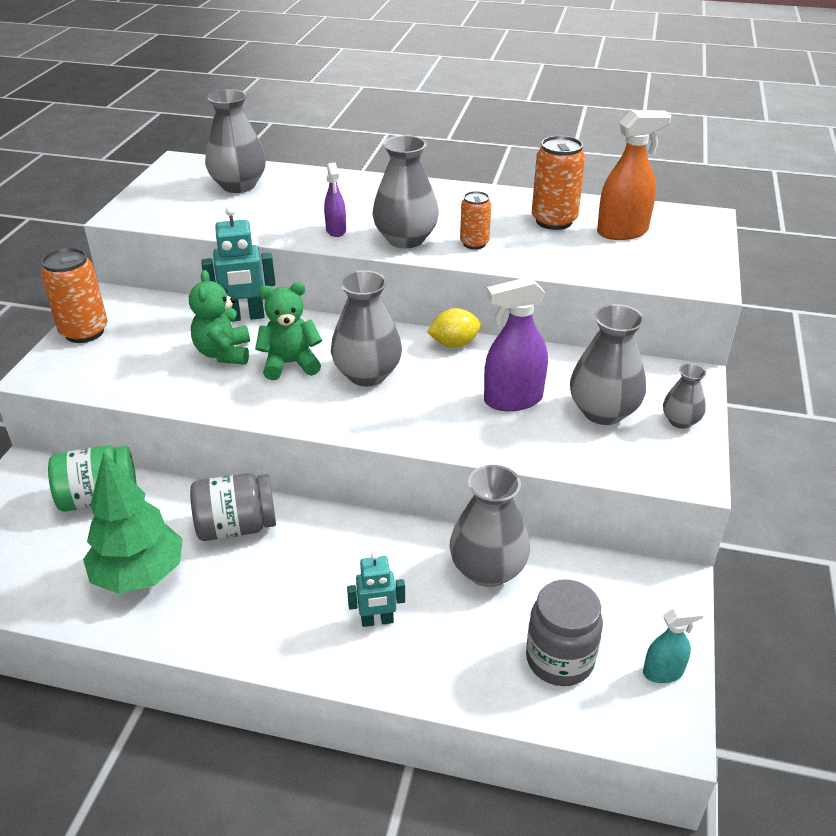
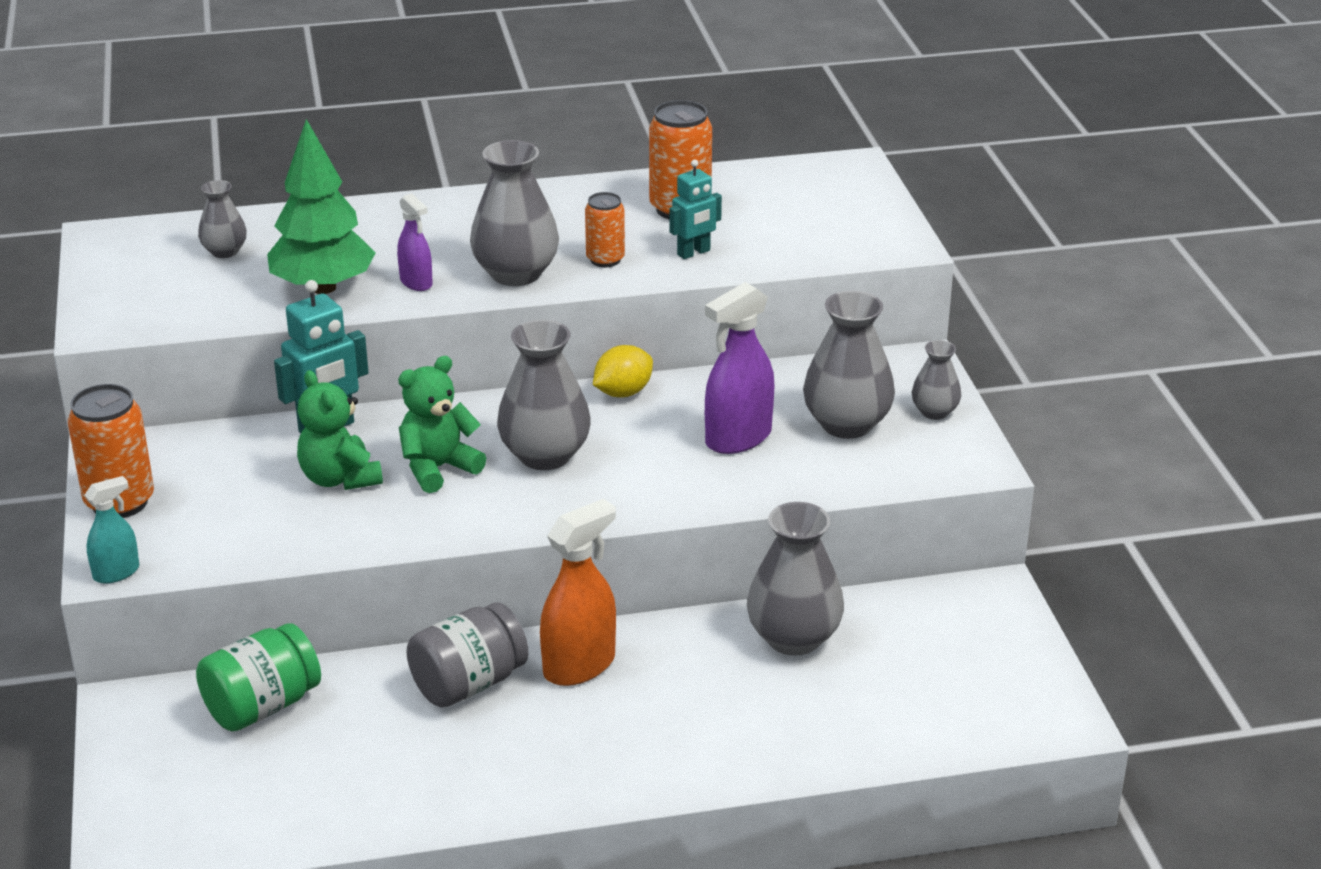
camera: 25 degrees left, 5 degrees down
green tree [83,452,183,594] -> green tree moved to [267,119,376,294]
grey vase [205,89,266,193] -> grey vase [198,180,247,258], size x0.55
turquoise robot [347,552,405,627] -> turquoise robot moved to [669,159,722,259]
grey jar [526,579,603,686] -> none
orange spray bottle [597,110,671,240] -> orange spray bottle moved to [540,499,616,686]
turquoise spray bottle [643,606,704,683] -> turquoise spray bottle moved to [85,476,139,584]

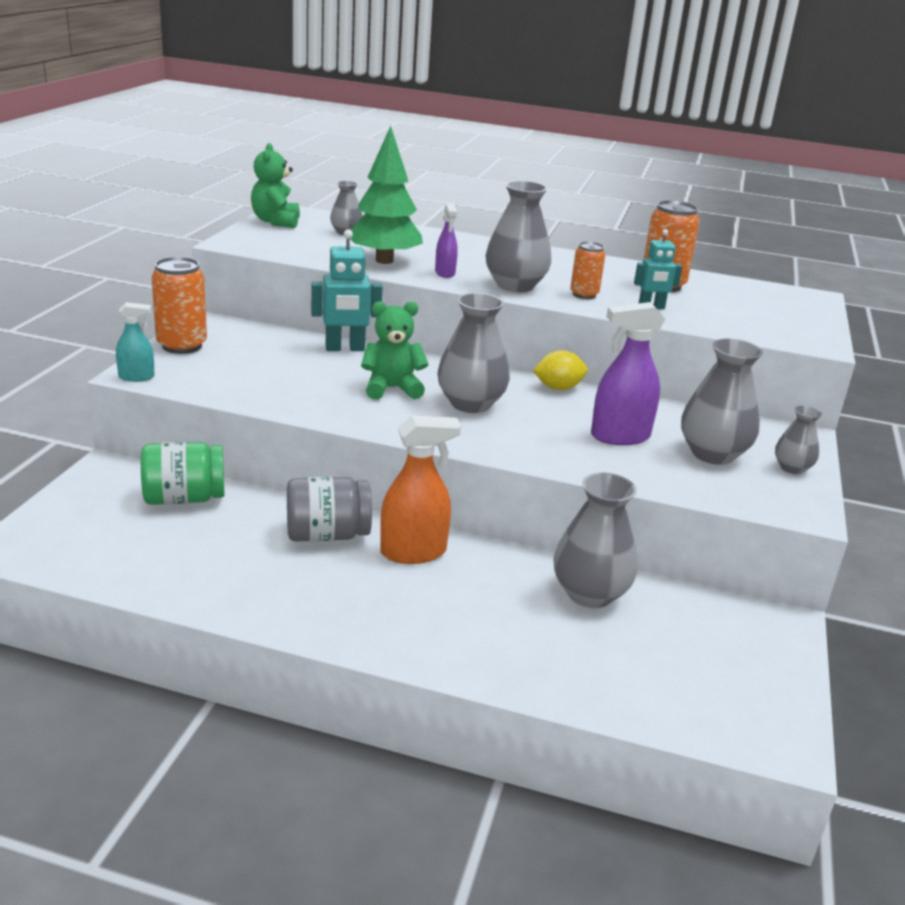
camera: 25 degrees right, 5 degrees down
green teddy bear [297,370,383,490] -> green teddy bear moved to [251,143,300,228]

